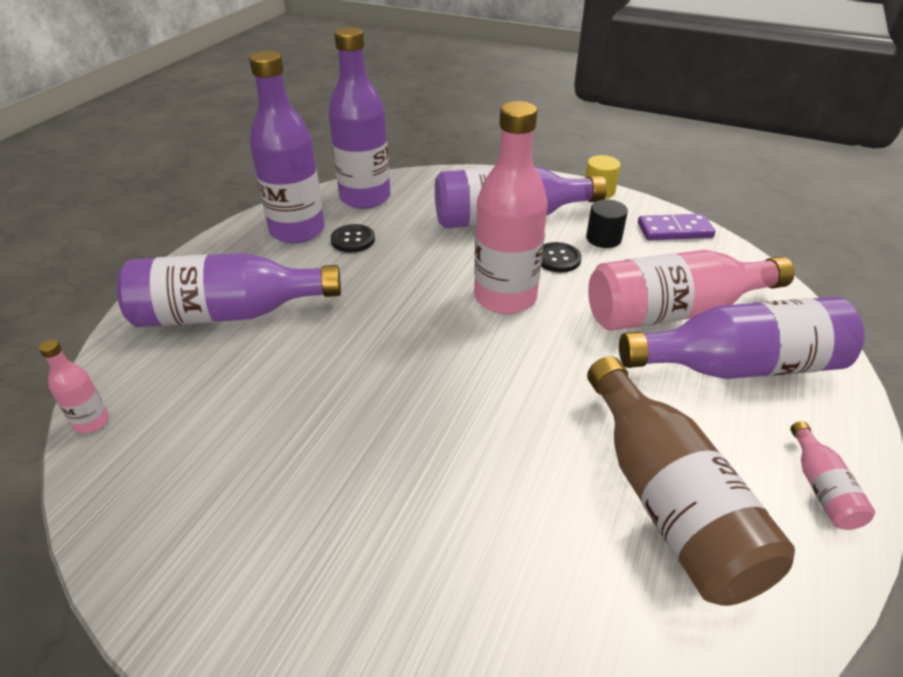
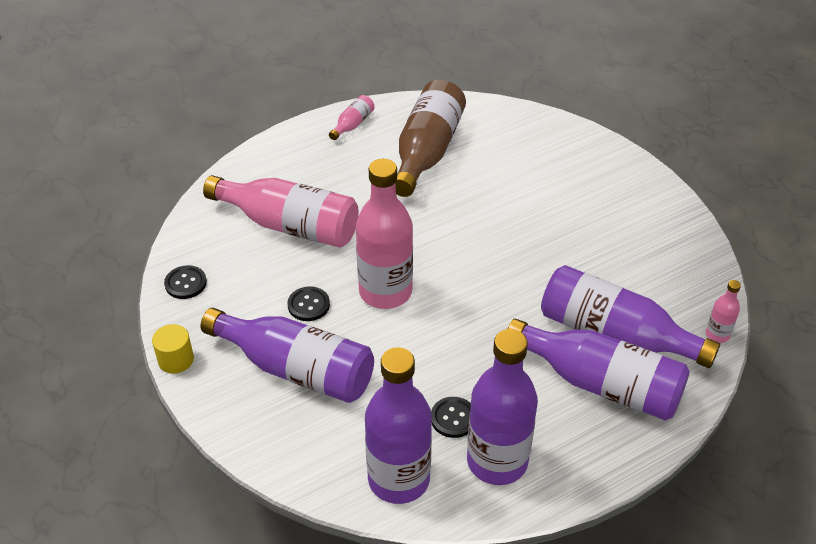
camera: 145 degrees left, 5 degrees up
black cylinder [586,199,628,248] -> none
purple bottle [619,297,865,379] -> purple bottle moved to [541,265,720,368]
purple domino [638,214,716,240] -> black button [164,265,207,299]

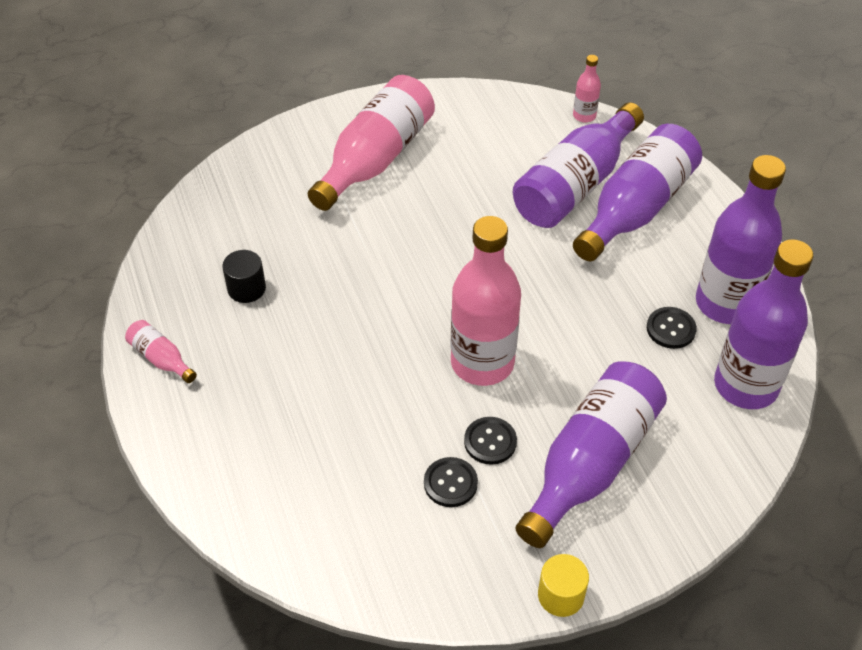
camera: 80 degrees left, 5 degrees up
black button [164,265,207,299] -> black button moved to [424,457,478,507]
pink bottle [203,175,359,248] -> pink bottle moved to [308,75,435,211]
brown bottle [395,80,466,197] -> black cylinder [222,250,266,303]

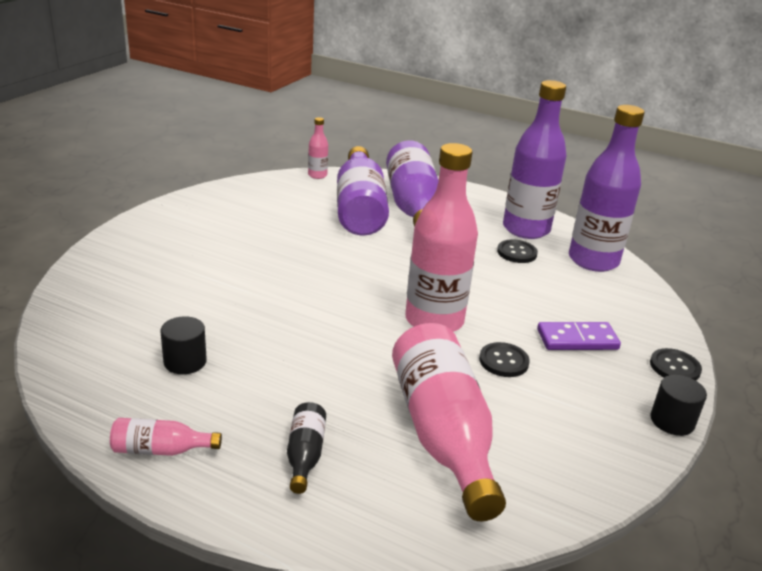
camera: 45 degrees left, 20 degrees down
pink bottle [308,75,435,211] -> pink bottle moved to [392,323,506,521]
black button [424,457,478,507] -> black button moved to [650,348,702,380]
purple bottle [516,362,667,548] -> purple domino [537,322,621,350]
yellow cylinder [538,554,589,617] -> black cylinder [650,375,707,436]
none -> black bottle [287,402,326,494]

